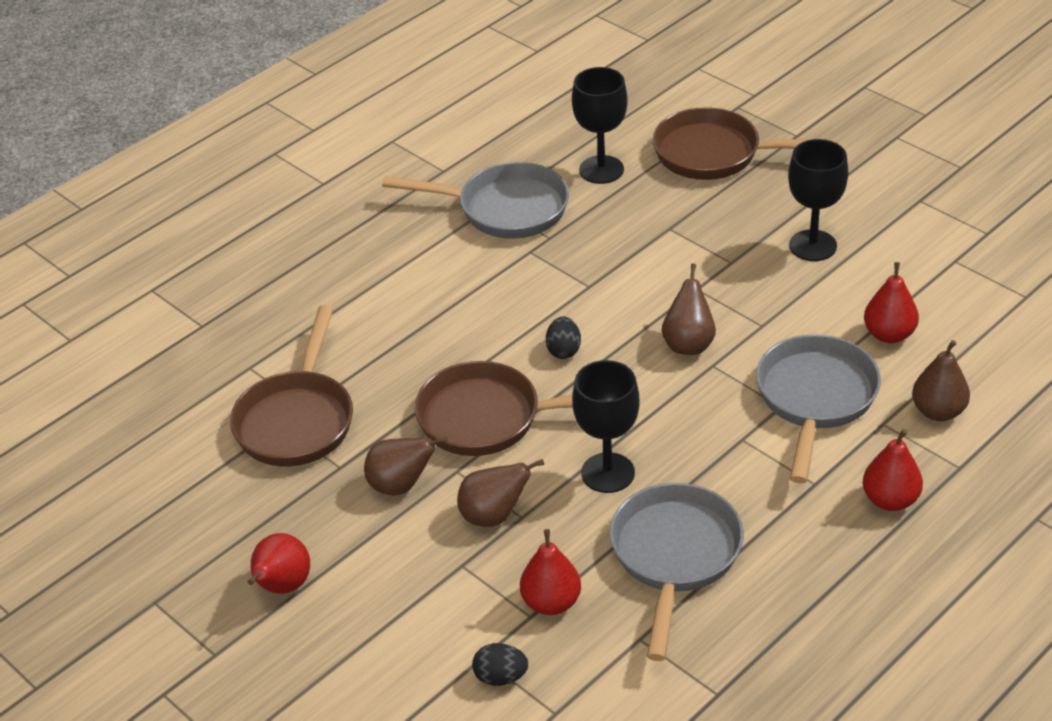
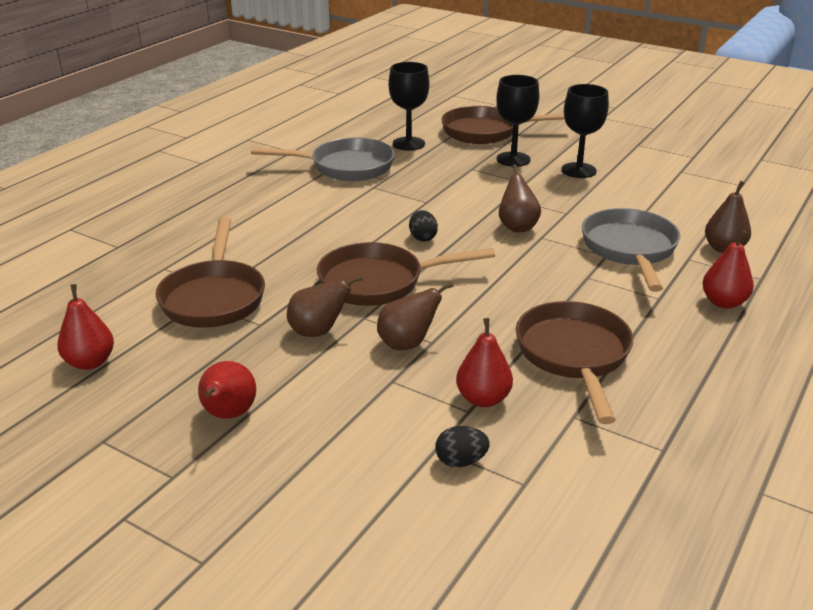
camera: 15 degrees left, 10 degrees down
black goblet [572,360,640,493] -> black goblet moved to [496,75,539,167]
grey pan [610,483,744,661] -> brown pan [516,301,633,424]
red pear [864,262,919,343] -> red pear moved to [57,284,114,370]

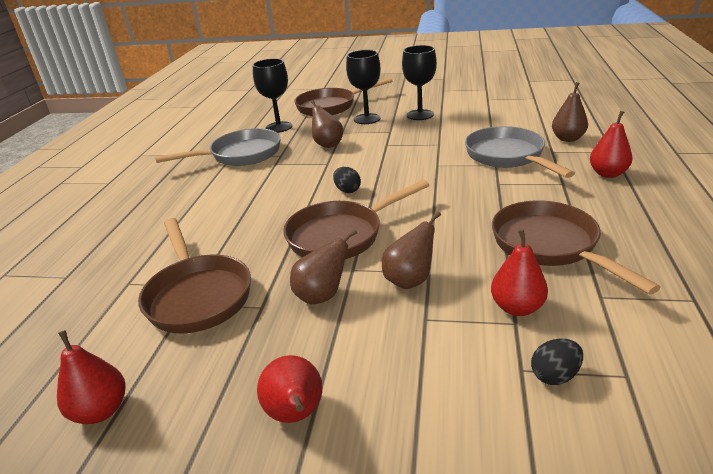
camera: 20 degrees left, 0 degrees up
brown pear [499,164,541,232] -> brown pear moved to [311,100,343,148]

